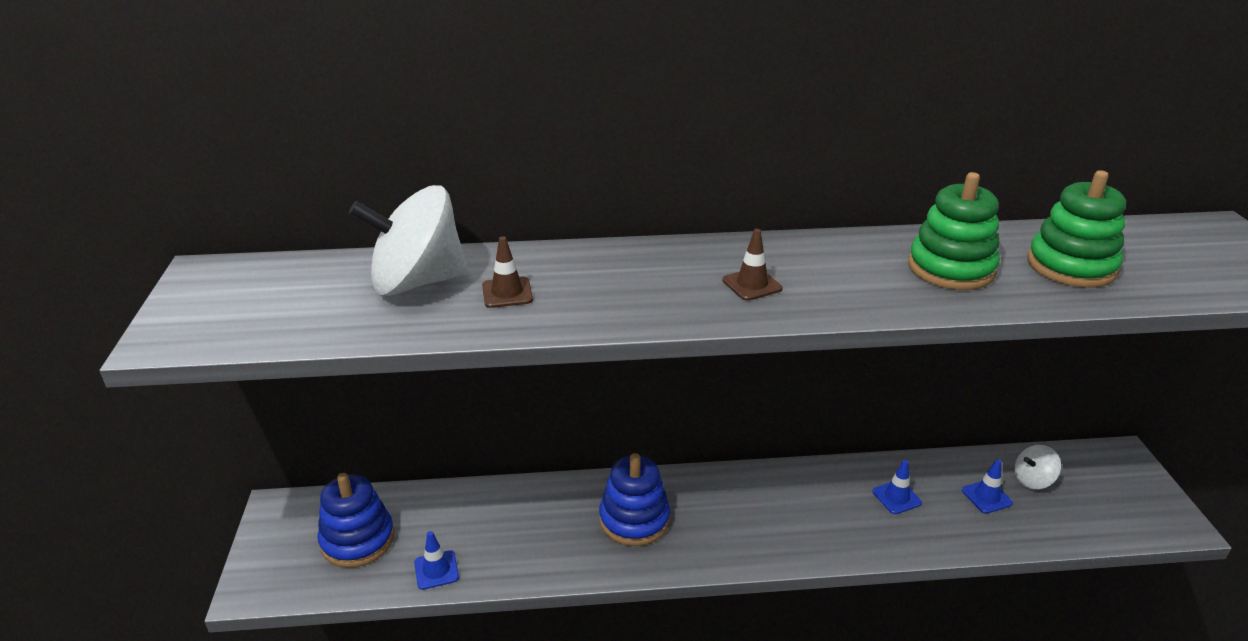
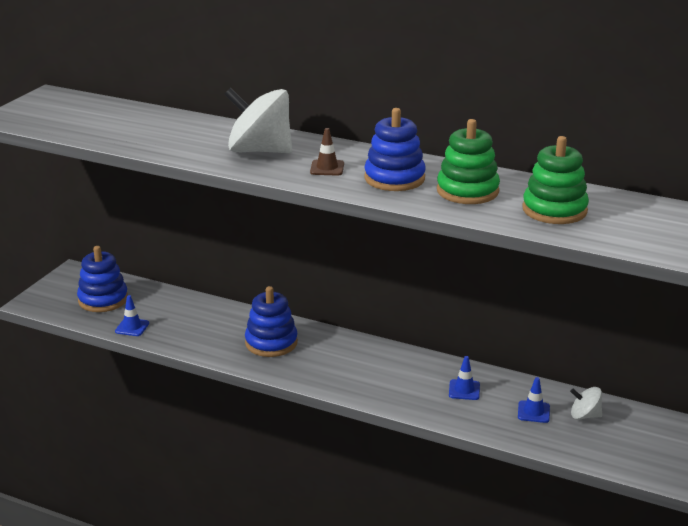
camera: 30 degrees right, 5 degrees down
white spinning top [349,185,468,296] -> white spinning top moved to [224,88,292,153]
brown traffic cone [482,236,533,308] -> none
none -> blue stacking toy [364,108,426,191]

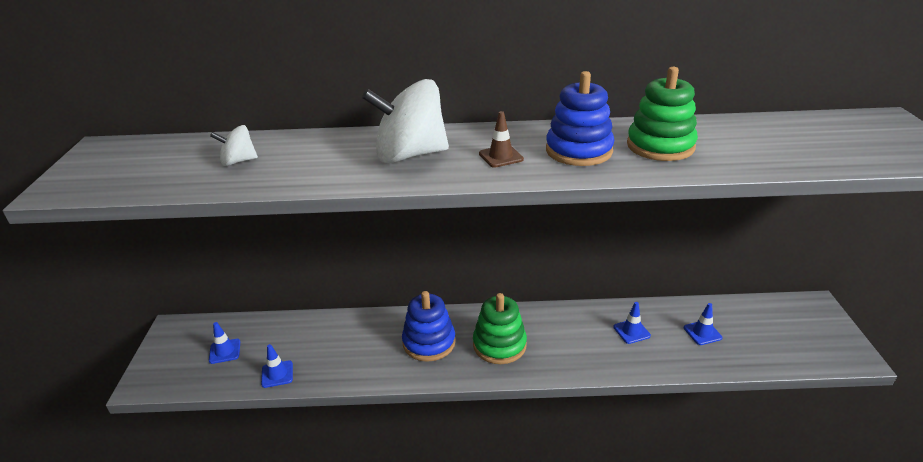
camera: 25 degrees left, 5 degrees up
blue stacking toy [77,246,128,312] -> blue traffic cone [209,322,240,364]
green stacking toy [522,136,589,224] -> green stacking toy moved to [473,293,527,364]
white spinning top [570,387,602,420] -> white spinning top moved to [210,125,258,166]

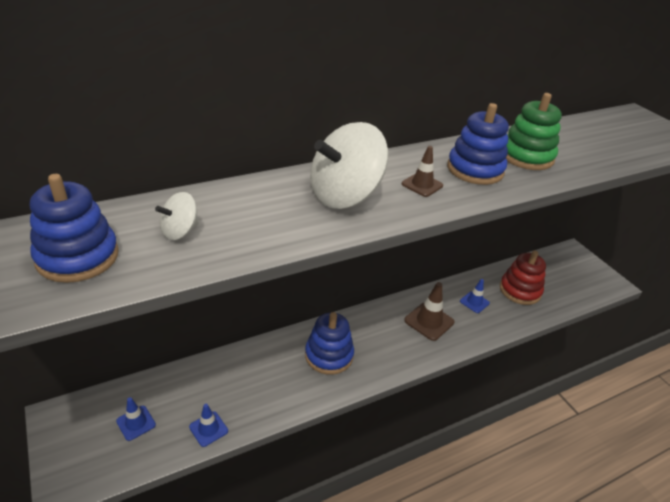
camera: 30 degrees left, 5 degrees up
green stacking toy [473,293,527,364] -> none
blue traffic cone [684,303,722,345] -> red stacking toy [500,251,546,305]
none -> blue stacking toy [30,174,119,283]
none -> brown traffic cone [404,282,454,341]

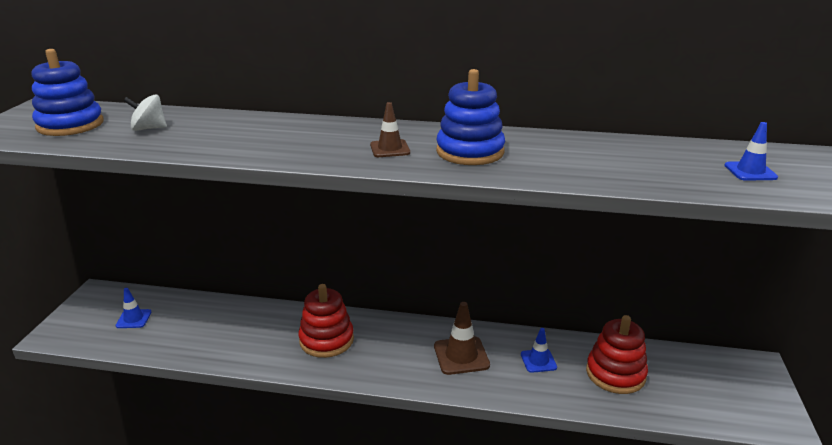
camera: 40 degrees right, 10 degrees down
blue traffic cone [189,404,228,447] -> blue traffic cone moved to [724,122,778,181]
blue stacking toy [305,312,354,375] -> red stacking toy [298,284,354,358]
white spinning top [310,122,388,209] -> none
green stacking toy [506,93,562,170] -> none

